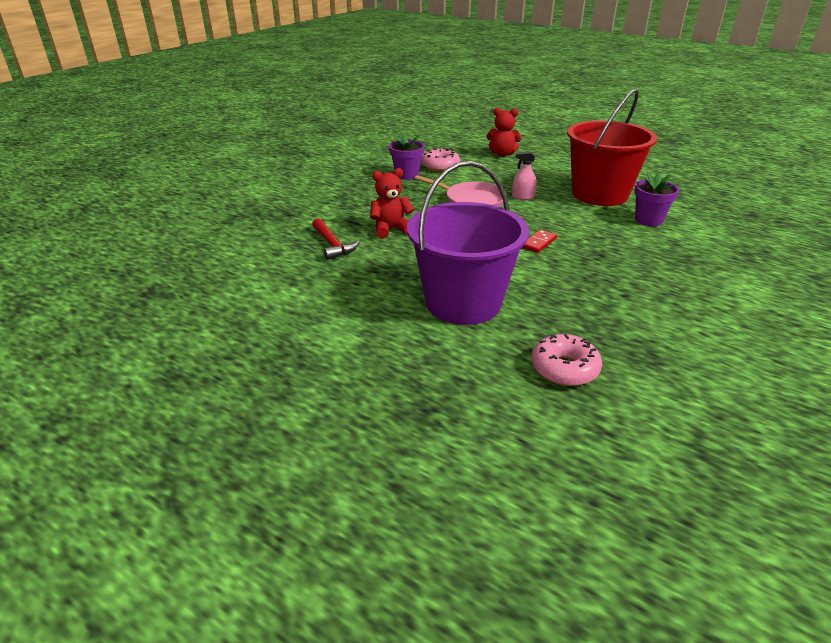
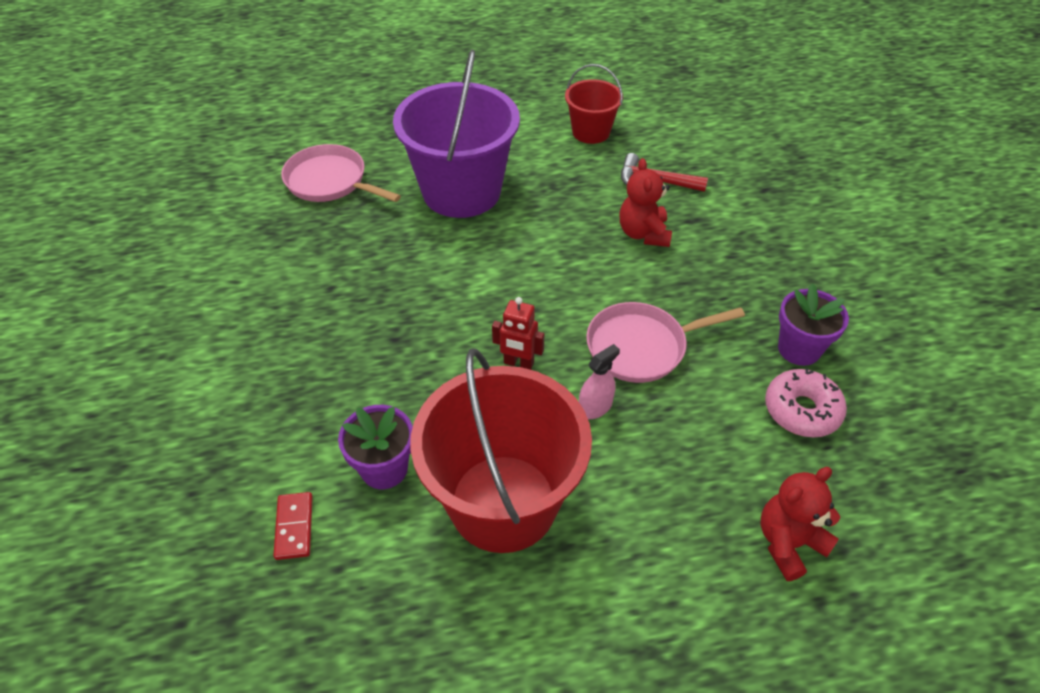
camera: 135 degrees right, 15 degrees up
red teddy bear [370,168,414,239] -> red teddy bear turned 150 degrees clockwise [620,158,672,247]
red domino [522,229,557,253] -> red domino moved to [273,492,313,560]
pink donut [531,334,602,386] -> pink pan [281,144,401,202]
none -> red robot [492,297,545,370]
none -> red bucket [565,64,623,144]

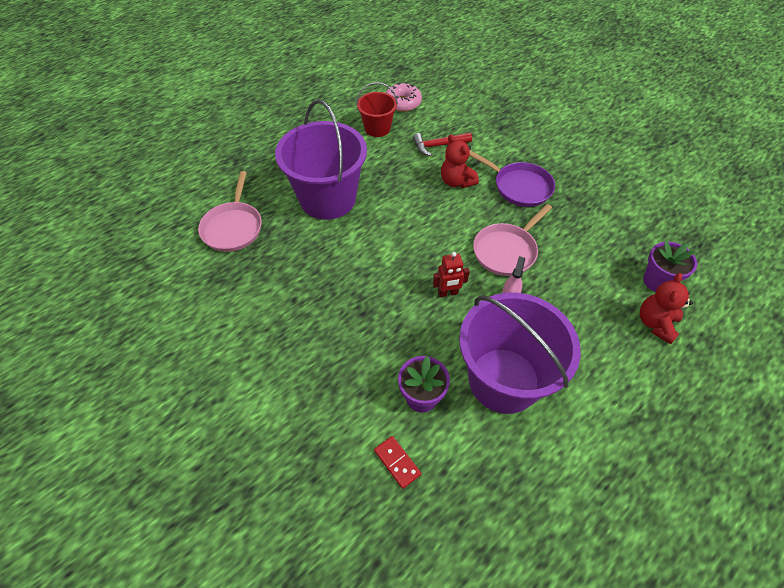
camera: 30 degrees left, 5 degrees up
pink pan [281,144,401,202] -> pink pan turned 90 degrees counterclockwise [198,171,262,252]
red bucket [410,348,592,553] -> purple bucket [459,293,581,414]
pink donut [765,368,847,438] -> pink donut moved to [386,82,422,112]
purple flower pot [778,283,849,366] -> purple flower pot moved to [643,241,697,292]
none -> purple pan [469,150,555,207]

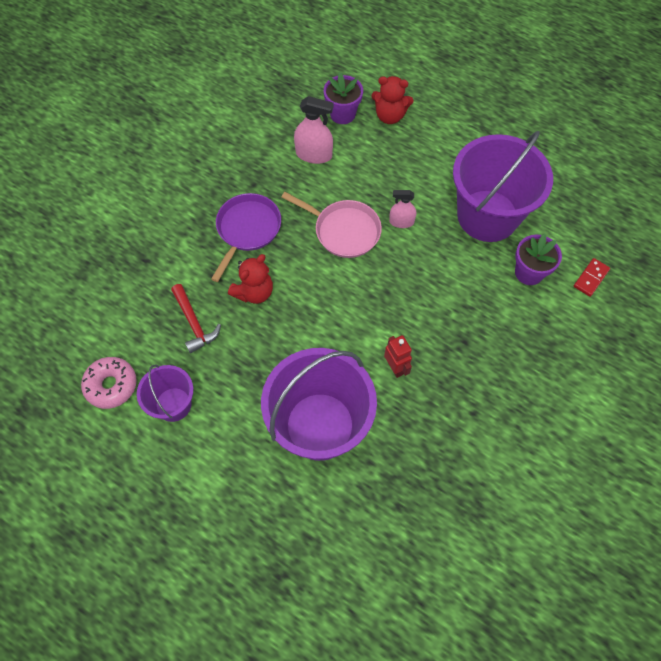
camera: 105 degrees left, 10 degrees up
pink pan [198,171,262,252] -> none
red bucket [356,82,398,137] -> purple bucket [137,365,193,422]
red robot [433,252,470,297] -> red robot moved to [384,335,412,378]
none -> pink spray bottle [294,96,334,164]

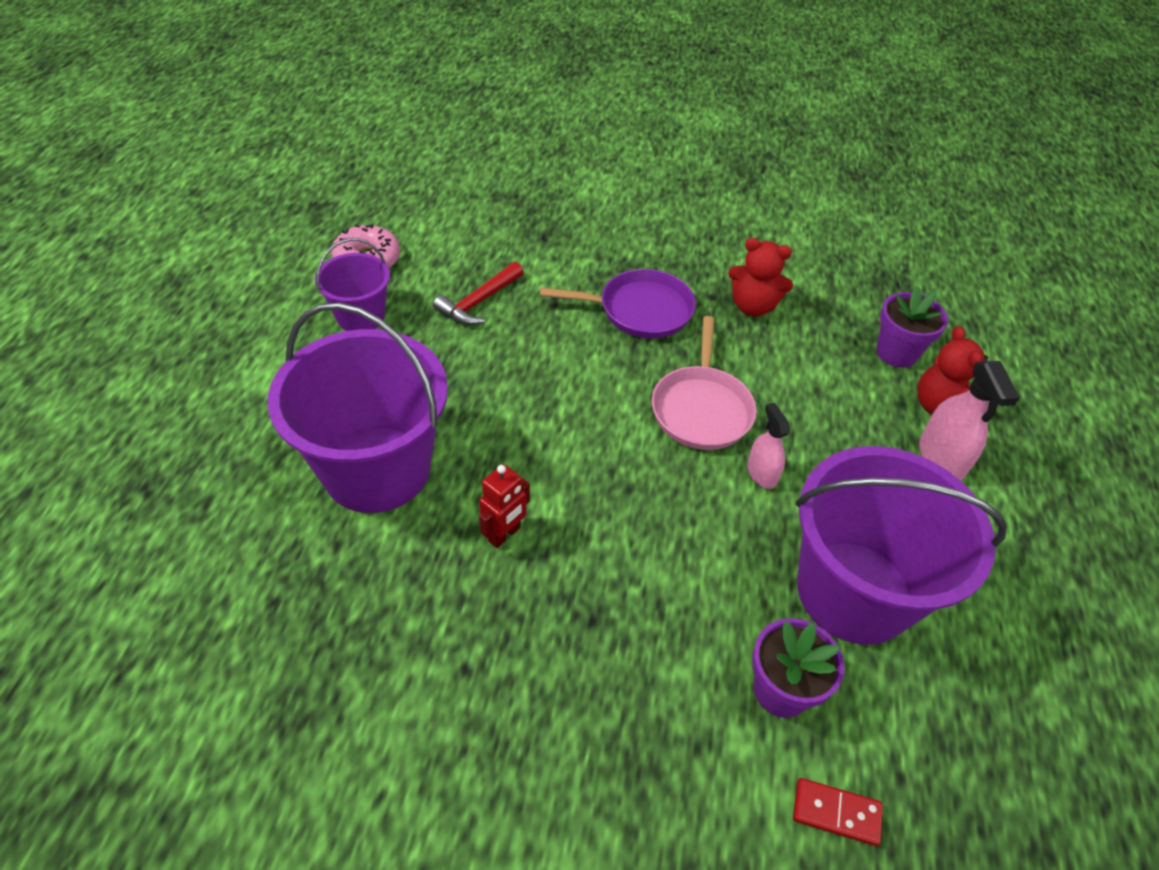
camera: 65 degrees right, 15 degrees down
red teddy bear [228,254,273,304] -> red teddy bear moved to [728,238,793,317]
pink spray bottle [294,96,334,164] -> pink spray bottle moved to [919,361,1020,481]

